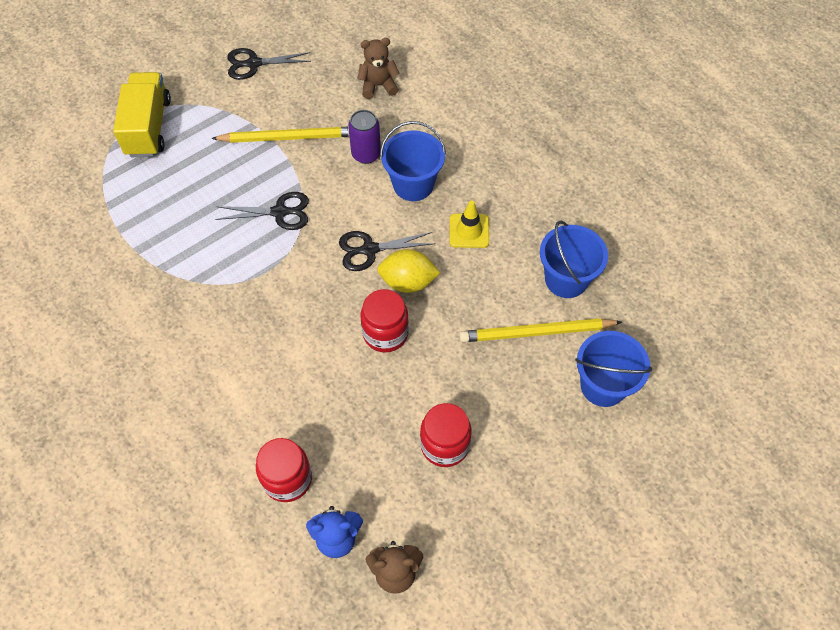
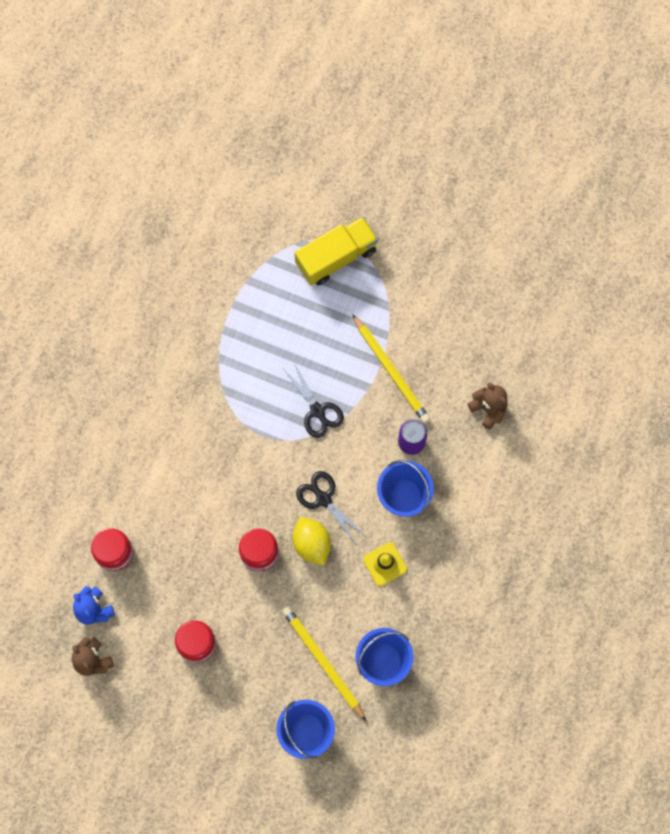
camera: 60 degrees right, 15 degrees up
black scissors [227,48,311,80] -> none

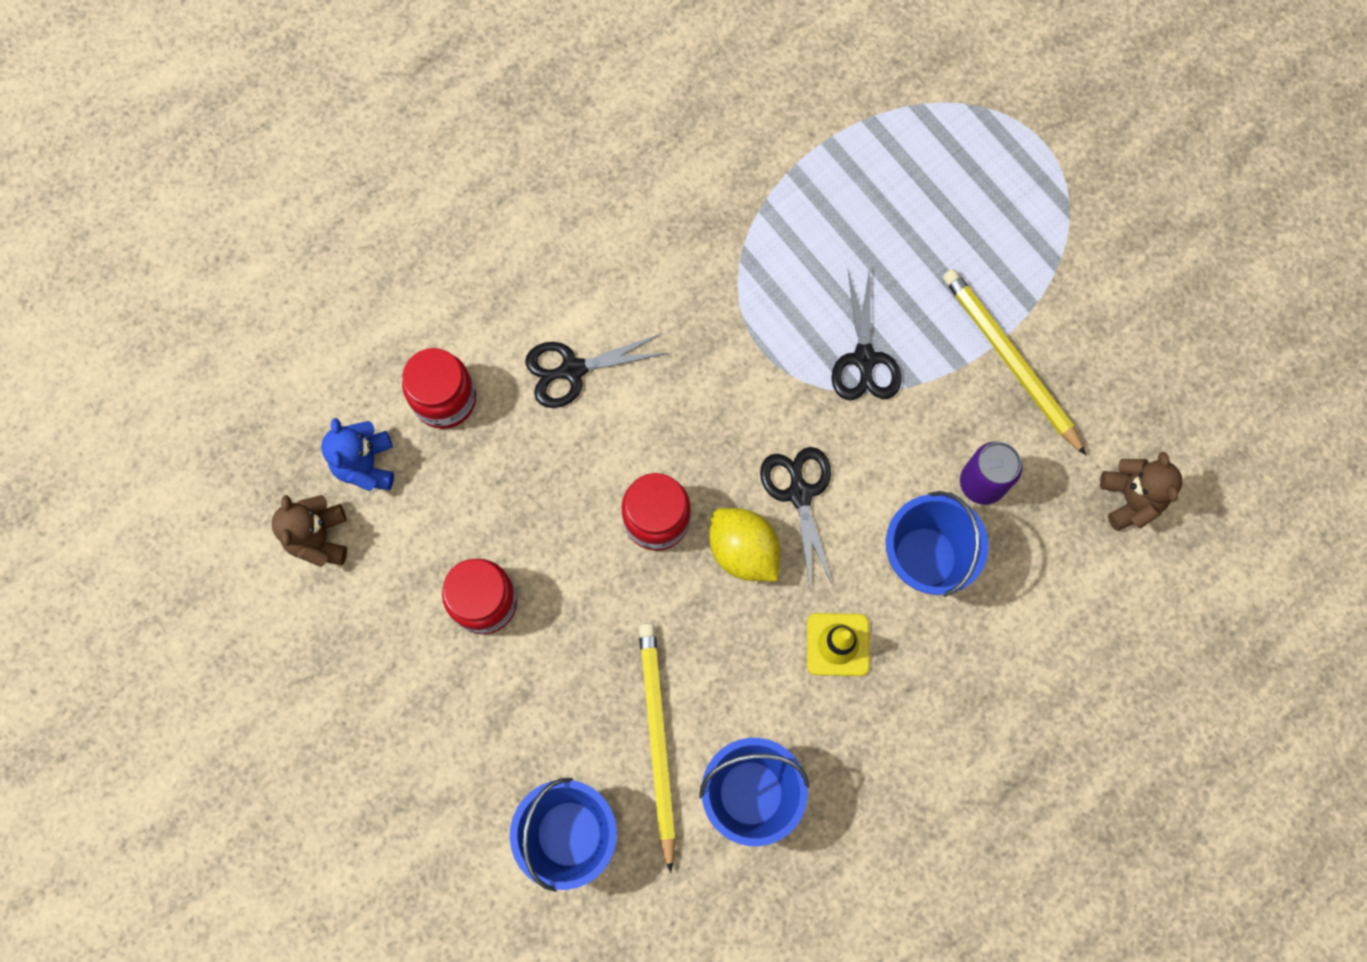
camera: 30 degrees right, 0 degrees up
yellow lemon [293,517,331,566] -> yellow lemon turned 45 degrees counterclockwise [709,508,780,581]
yellow truck [294,217,378,285] -> none
yellow pencil [352,314,430,423] -> yellow pencil turned 150 degrees clockwise [943,269,1087,456]
none -> black scissors [525,334,668,408]

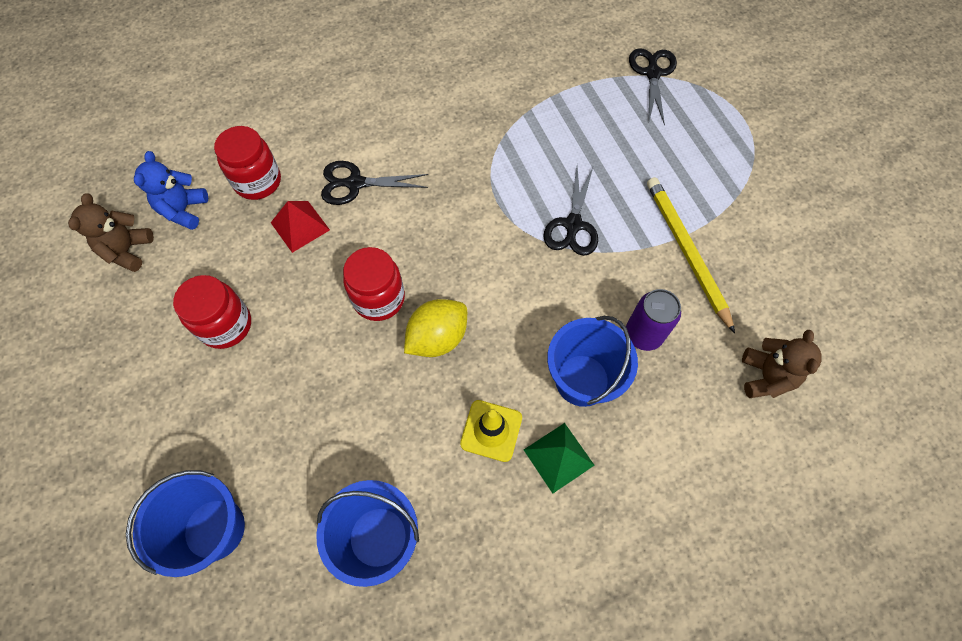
camera: 15 degrees right, 10 degrees down
yellow pencil [639,623,676,873] -> none
yellow lemon [709,508,780,581] -> yellow lemon turned 75 degrees clockwise [404,299,467,357]
black scissors [760,447,833,591] -> black scissors moved to [629,48,677,125]
none -> red pyramid [271,201,330,253]
none -> green pyramid [524,423,595,493]

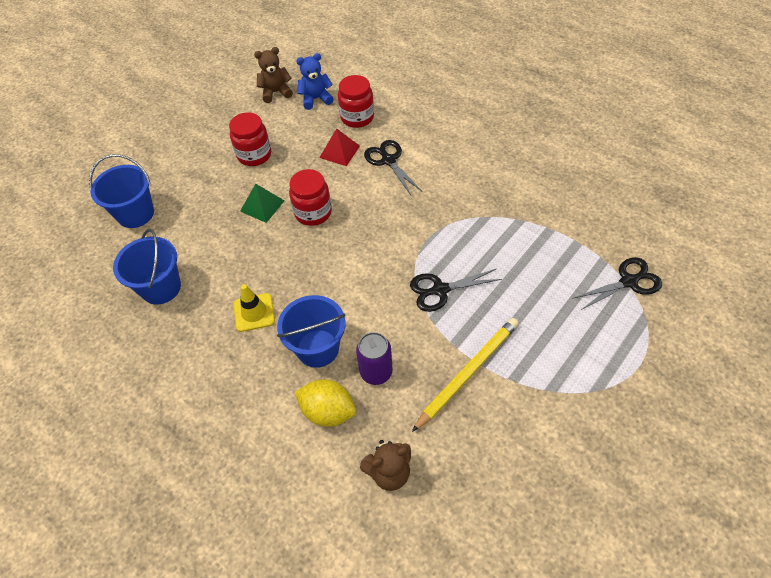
camera: 65 degrees right, 10 degrees down
yellow lemon [404,299,467,357] -> yellow lemon moved to [295,379,356,427]
green pyramid [524,423,595,493] -> green pyramid moved to [240,184,285,223]

